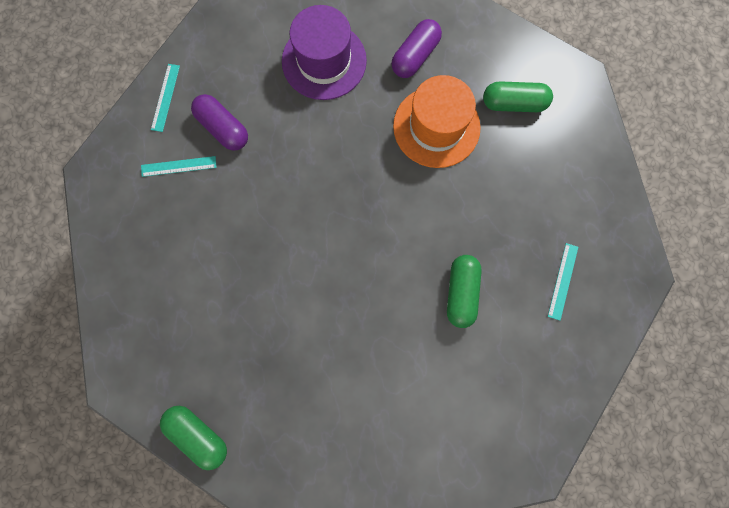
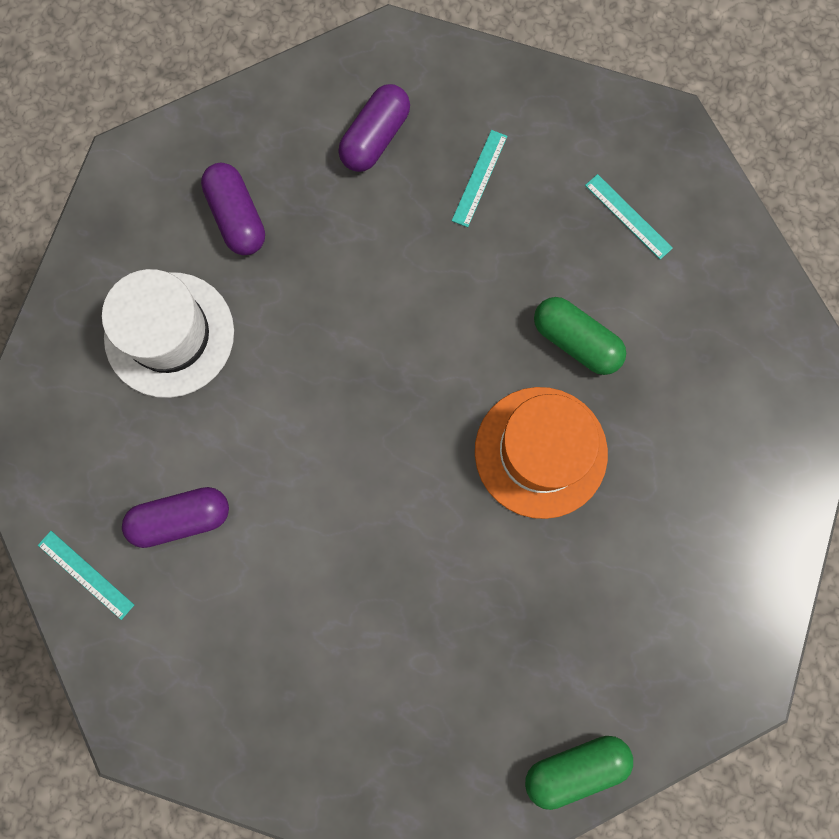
camera: 60 degrees left, 0 degrees up
turquoise ruler [141,156,217,177] -> turquoise ruler moved to [452,130,507,227]
purple hat [282,5,367,100] -> white hat [102,269,234,398]
orange hat [393,75,481,168] -> orange hat moved to [475,387,608,519]
green capsule [483,81,553,112] -> purple capsule [338,84,410,172]

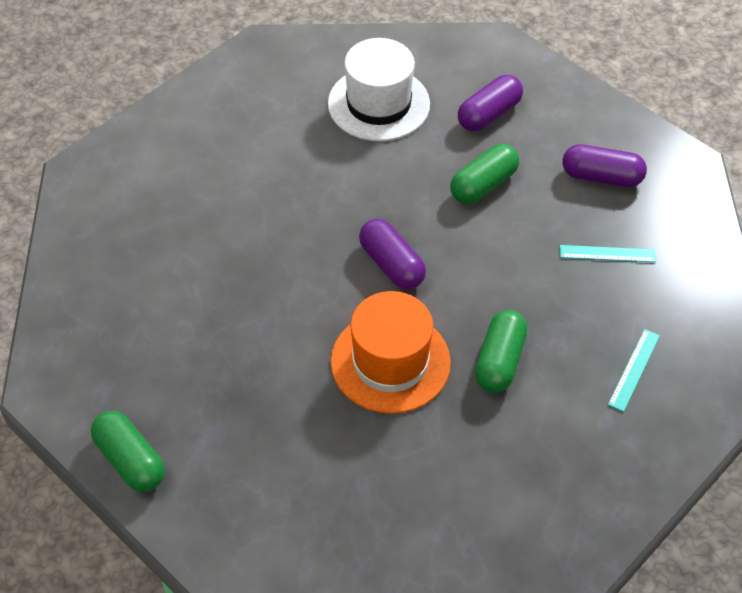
camera: 70 degrees right, 25 degrees down
turquoise ruler [38,531,134,620] -> none
purple capsule [122,487,229,548] -> purple capsule moved to [359,219,426,290]
none -> green capsule [450,144,519,204]

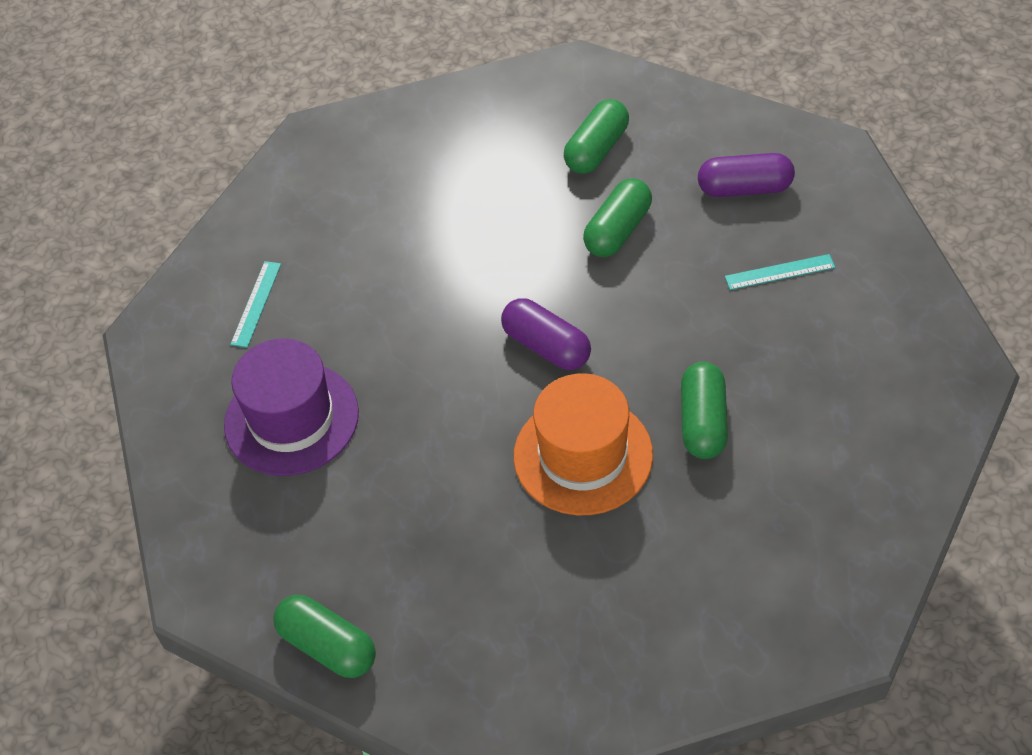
camera: 10 degrees left, 0 degrees up
white hat [328,38,430,141] -> none
purple capsule [458,75,523,132] -> green capsule [564,99,629,174]
turquoise ruler [608,329,660,412] -> turquoise ruler moved to [230,261,281,348]
none -> purple hat [224,338,359,476]

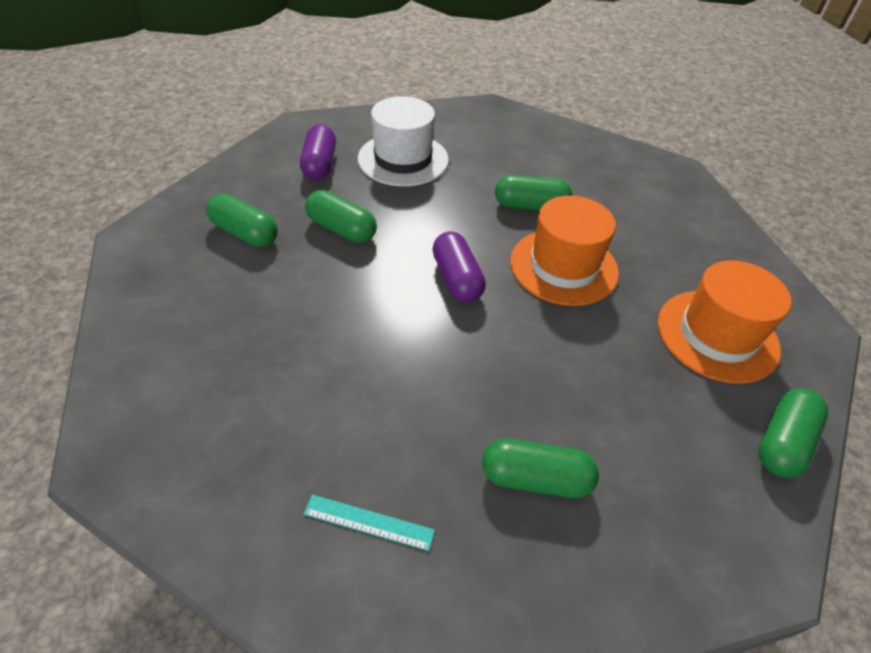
camera: 95 degrees left, 5 degrees down
purple hat [224,338,359,476] -> green capsule [482,438,599,498]
purple capsule [501,298,591,370] -> purple capsule turned 60 degrees counterclockwise [432,231,486,303]
turquoise ruler [725,254,835,290] -> white hat [358,96,449,187]
none -> orange hat [658,260,791,384]

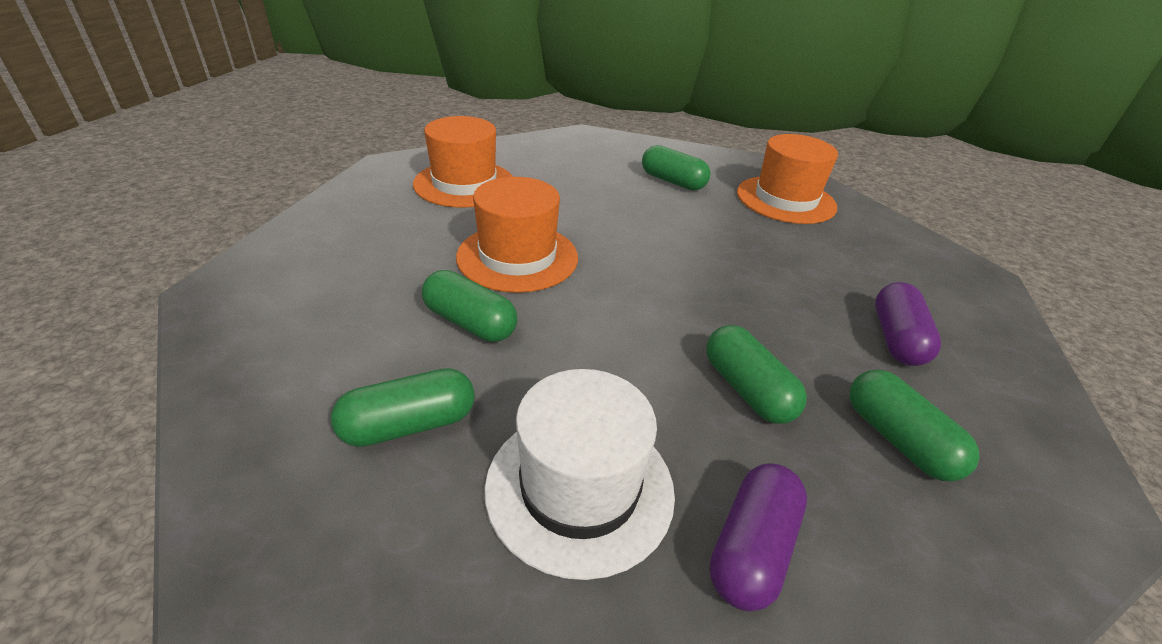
camera: 150 degrees left, 10 degrees down
turquoise ruler [304,495,435,551] -> orange hat [737,134,838,224]
purple capsule [432,231,486,303] -> purple capsule moved to [875,282,941,366]
green capsule [758,388,828,478] -> green capsule moved to [331,368,475,447]

